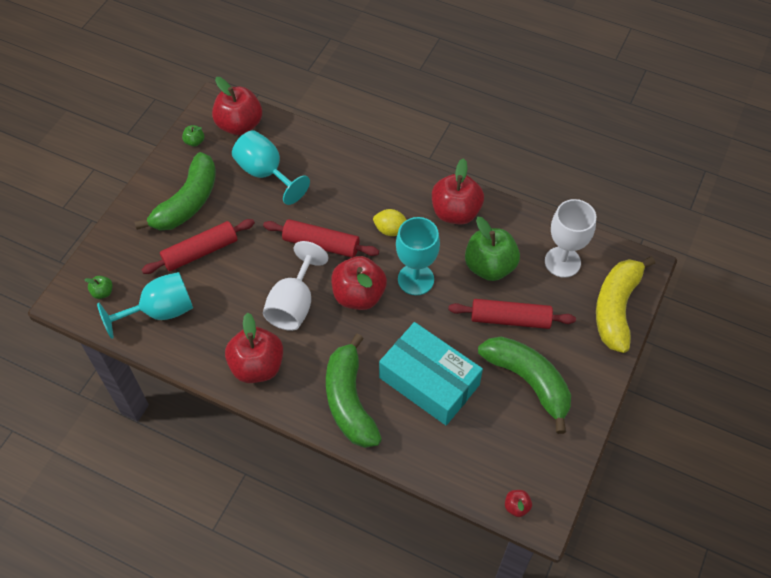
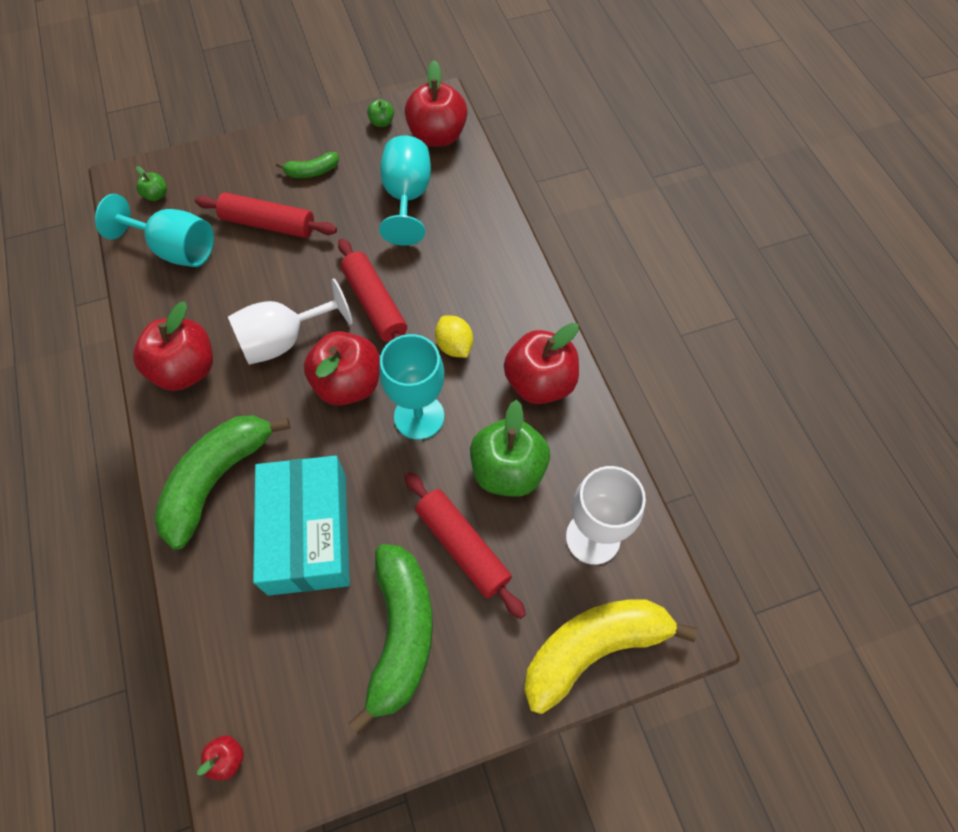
camera: 45 degrees right, 5 degrees up
green banana [134,152,216,231] -> green banana [276,152,339,178], size x0.47

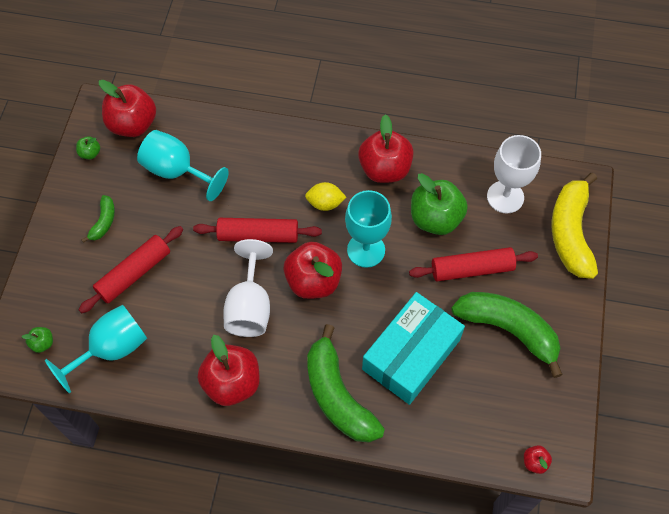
camera: 60 degrees left, 0 degrees up
turquoise box [253,456,350,596] -> turquoise box turned 75 degrees counterclockwise [362,292,465,405]

